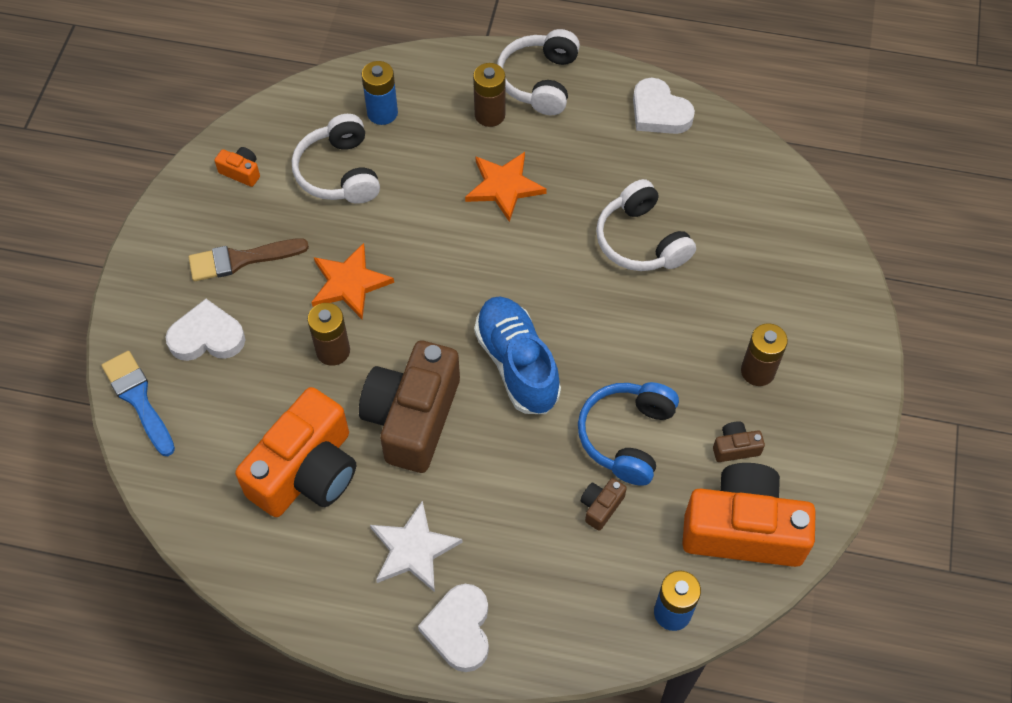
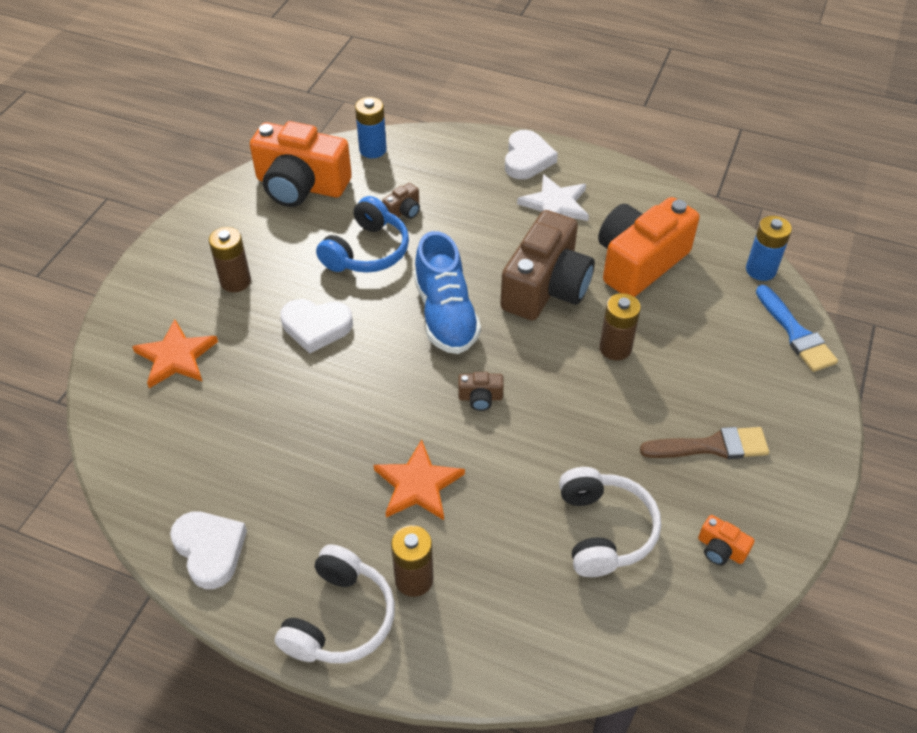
camera: 170 degrees left, 10 degrees down
white heart [166,299,245,361] -> white heart moved to [280,299,353,354]
orange star [311,243,394,319] -> orange star moved to [132,319,218,388]
blue battery [362,61,398,125] -> blue battery moved to [746,216,792,281]
white headphones [596,179,696,271] -> none
brown camera [713,421,765,462] -> brown camera moved to [458,372,504,411]

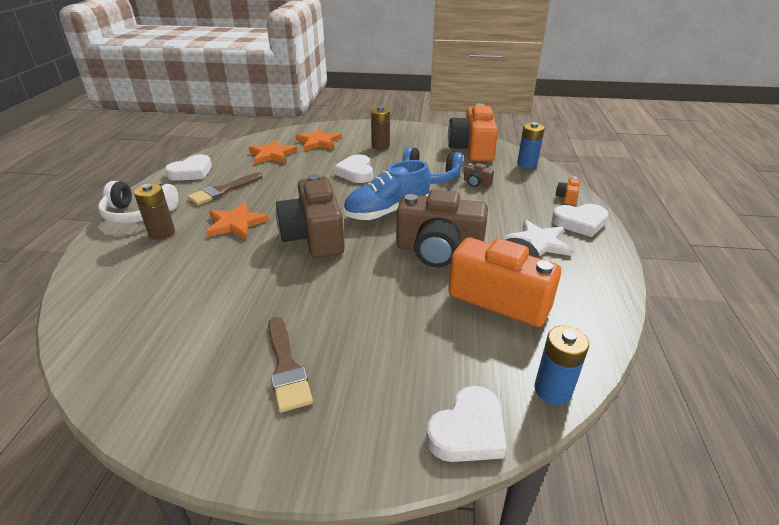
camera: 75 degrees right, 15 degrees down
brown camera [458,372,504,411] -> brown camera [276,174,345,258], size x2.49
white headphones [559,467,661,577] -> none
brown battery [599,293,641,360] -> none
orange camera [698,515,754,565] -> orange camera moved to [556,177,581,205]
blue brush [756,285,838,372] -> white heart [426,386,507,462]
none -> brown brush [187,172,262,205]
none -> orange star [248,139,298,164]

